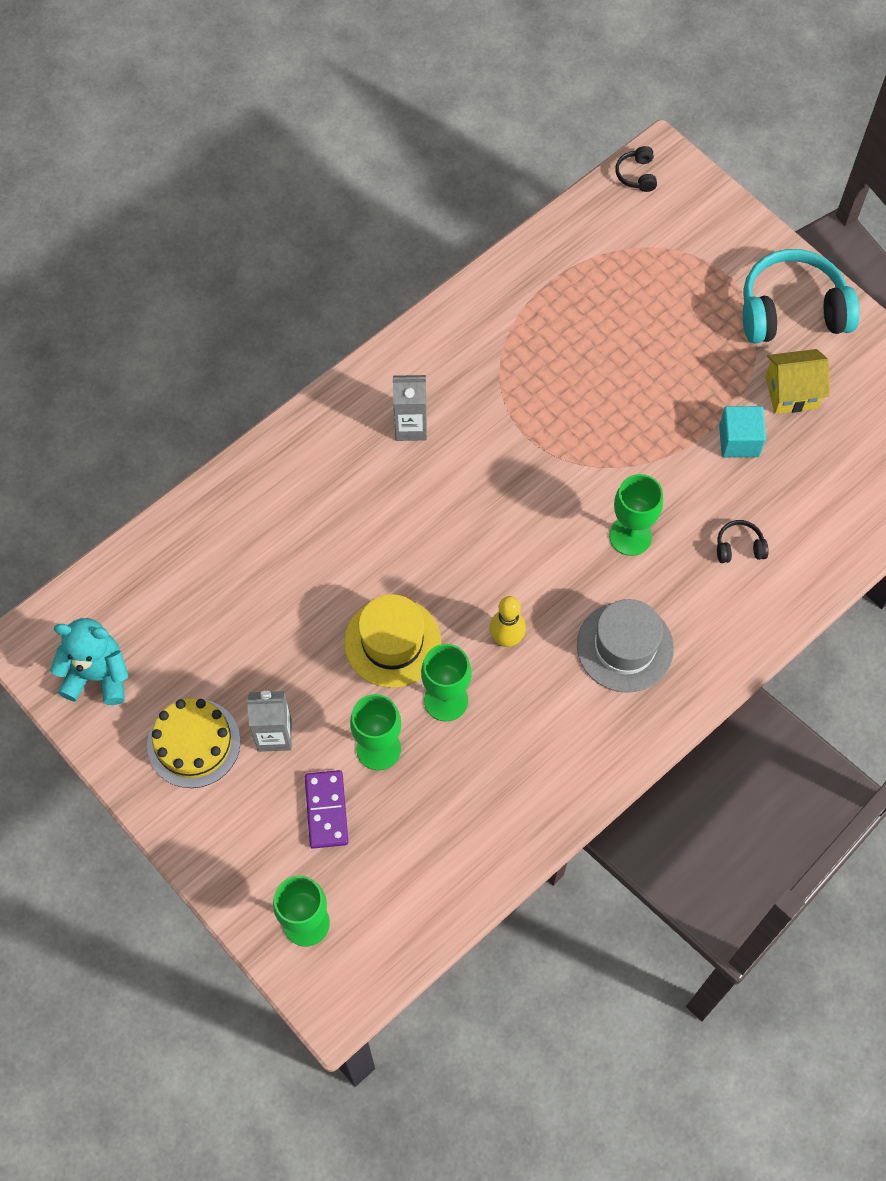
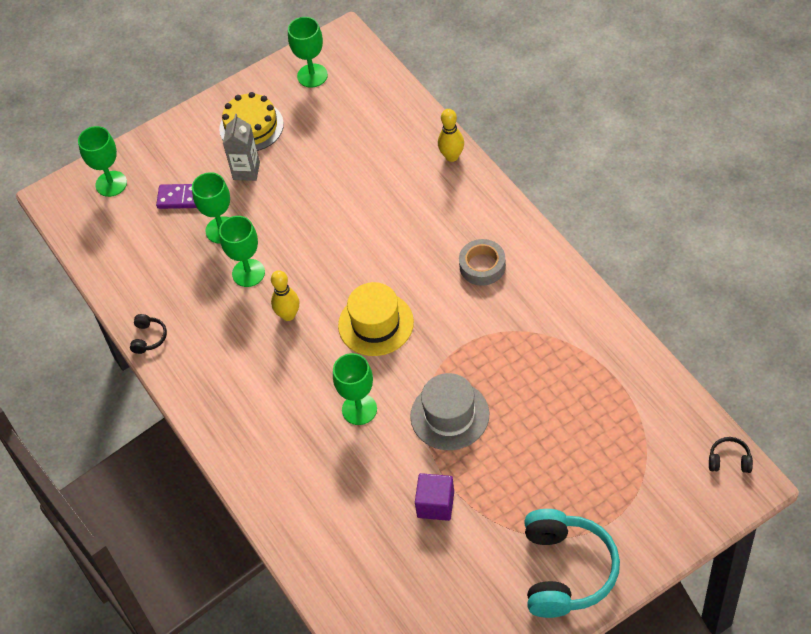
camera: 105 degrees right, 10 degrees down
turquoise teddy bear [50,618,129,705] -> green goblet [288,17,328,88]
yellow hat [344,594,441,688] -> yellow hat moved to [338,282,414,356]
grey carton [393,375,427,441] -> grey tape [459,239,506,286]
grey hat [577,599,674,693] -> grey hat moved to [410,373,489,450]
black headphones [717,520,768,563] -> black headphones moved to [130,314,167,354]
turquoise cube [719,406,766,457] -> purple cube [415,473,454,521]
yellow house [766,349,830,414] -> none
none -> yellow bowling pin [438,109,464,162]

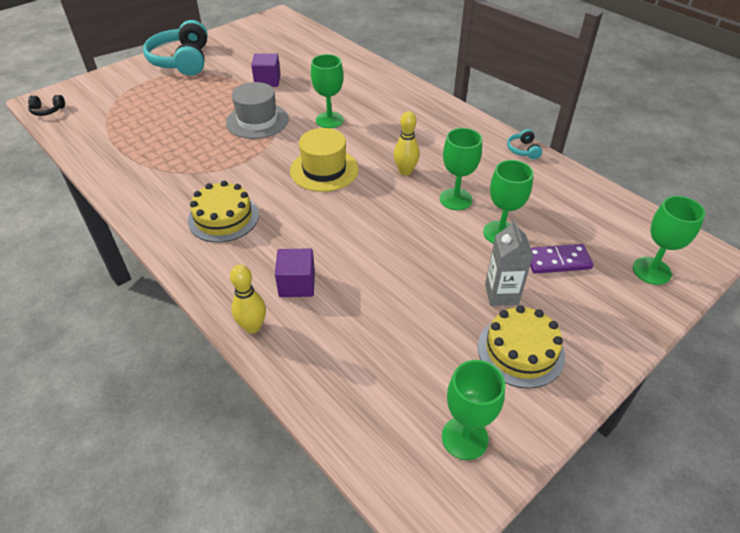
camera: 165 degrees right, 10 degrees down
black headphones [130,314,167,354] -> turquoise headphones [507,129,542,159]
grey tape [459,239,506,286] -> yellow cake [188,181,259,242]
none -> purple cube [275,248,315,297]

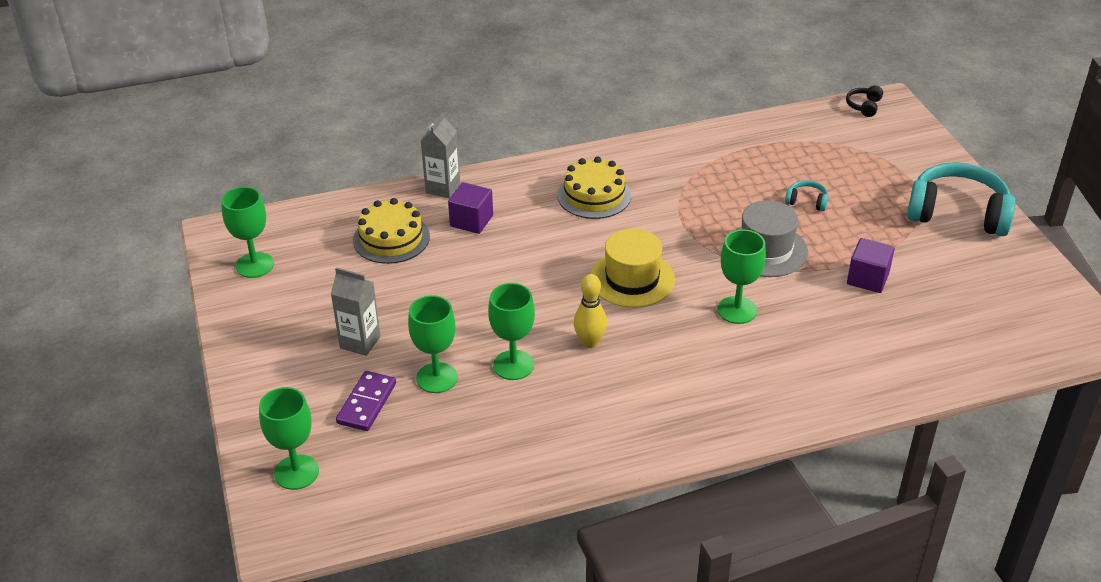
camera: 115 degrees right, 5 degrees down
yellow bowling pin [230,264,266,333] -> grey carton [421,113,460,198]
yellow cake [478,305,565,388] -> yellow cake moved to [353,198,430,264]
turquoise headphones [507,129,542,159] -> turquoise headphones moved to [785,180,828,211]

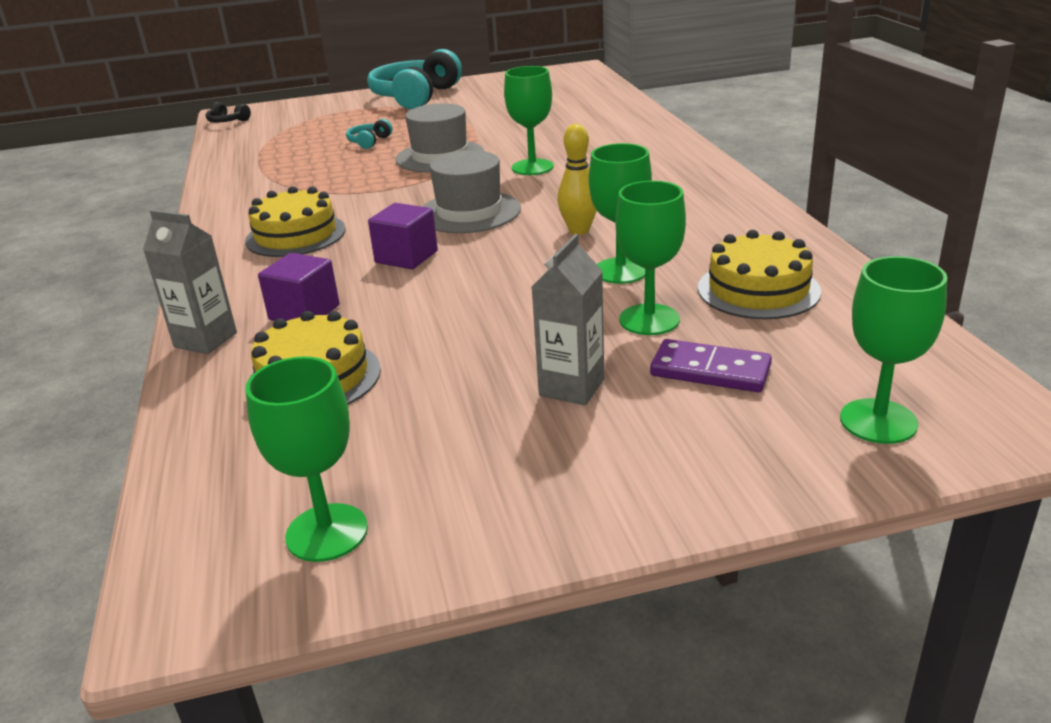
camera: 85 degrees left, 10 degrees down
yellow hat [590,228,675,308] -> grey hat [422,150,521,233]
purple cube [847,238,895,293] -> purple cube moved to [368,203,438,269]
none -> yellow cake [698,230,821,319]

